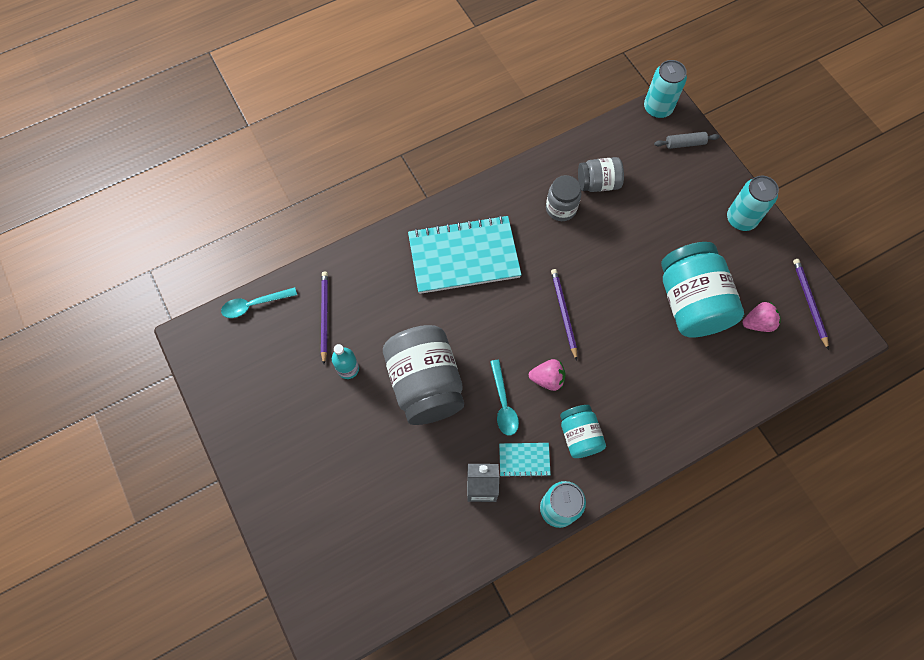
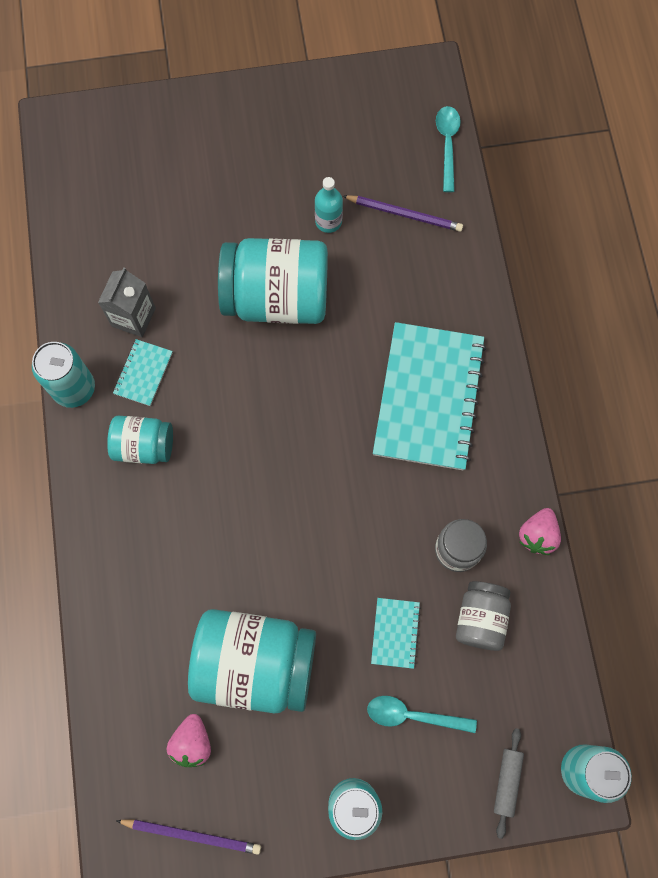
camera: 110 degrees right, 5 degrees up
grey jar [383,325,464,425] -> turquoise jar [218,238,328,324]
turquoise spoon [490,360,519,435] -> turquoise spoon moved to [367,696,477,733]
pink strawberry [529,359,566,391] -> pink strawberry moved to [519,508,561,555]
purple pencil [551,269,577,361] -> none
none -> turquoise notebook [371,598,421,669]

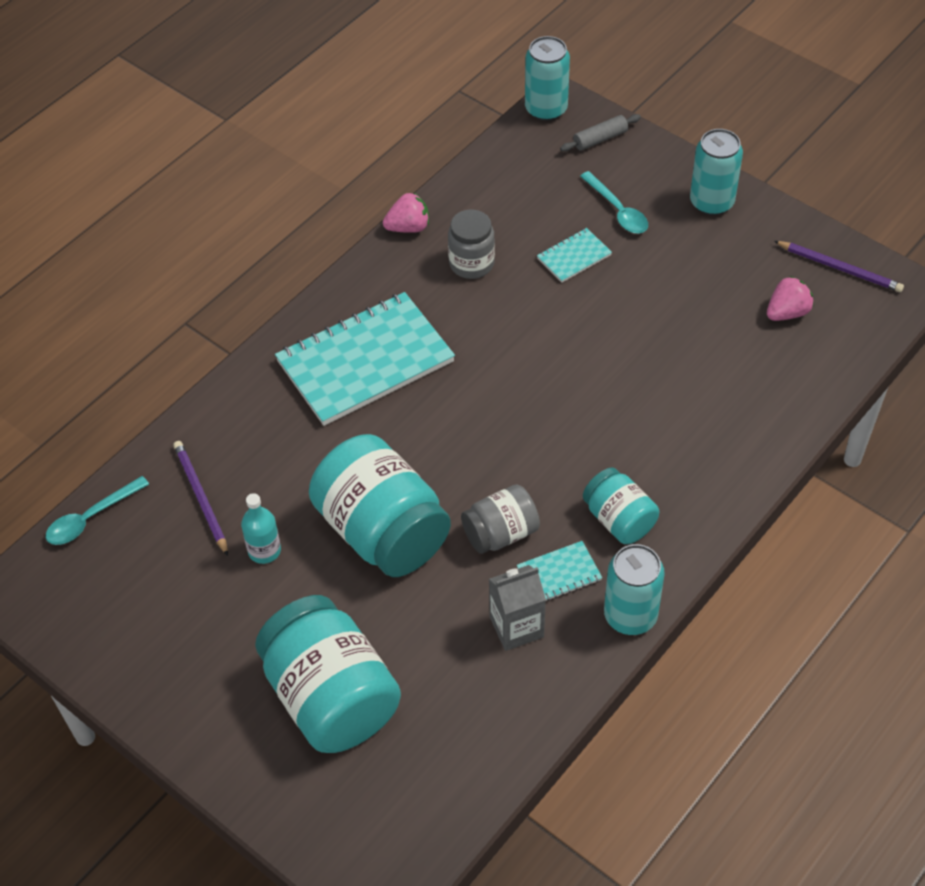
camera: 130 degrees left, 20 degrees down
purple pencil [116,819,261,855] -> purple pencil turned 150 degrees clockwise [774,241,904,292]
turquoise jar [188,609,316,713] -> turquoise jar moved to [255,595,401,753]
grey jar [456,581,511,651] -> grey jar moved to [461,485,540,554]

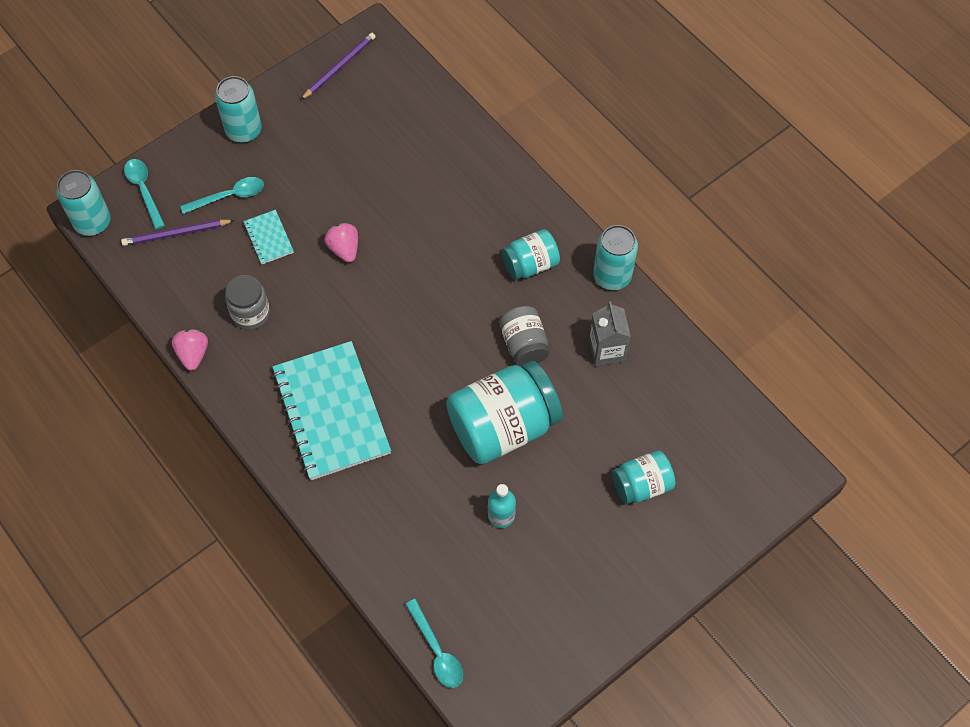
camera: 80 degrees left, 10 degrees up
purple pencil [173,441,228,556] -> purple pencil moved to [121,219,235,246]
turquoise jar [255,595,401,753] -> turquoise jar [612,451,676,504], size x0.54
turquoise notebook [517,541,602,601] -> none
grey rolling pin [560,114,641,152] -> turquoise spoon [124,159,165,229]
pink strawberry [767,276,814,321] -> pink strawberry moved to [324,223,358,262]

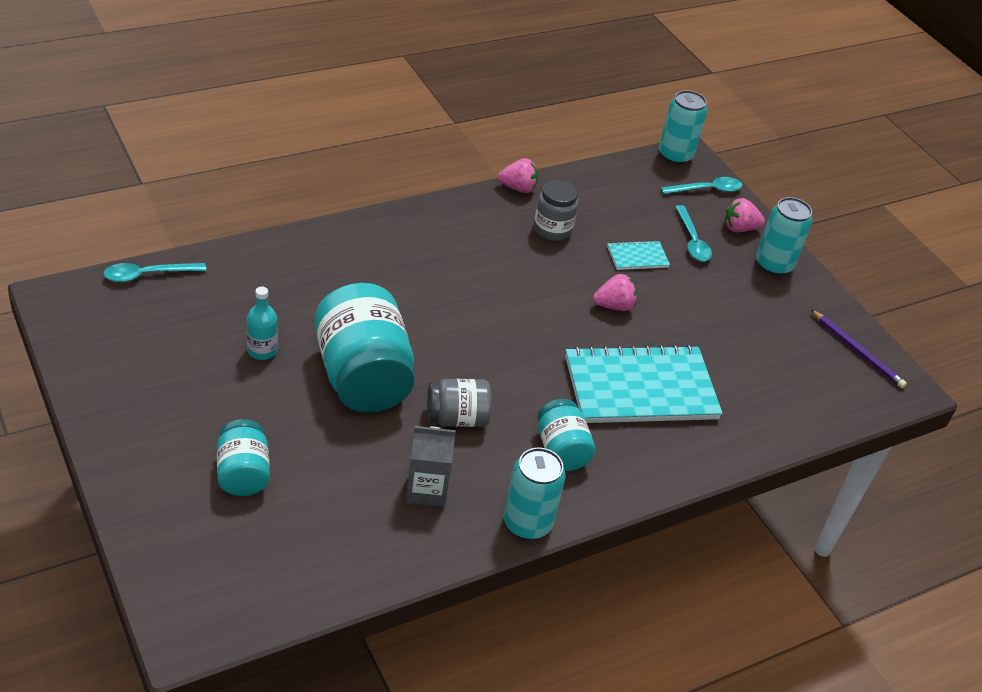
camera: 95 degrees right, 20 degrees down
purple pencil [121,219,235,246] -> none
turquoise notebook [272,341,391,480] -> turquoise notebook moved to [565,345,723,423]
none -> pink strawberry [725,198,765,232]

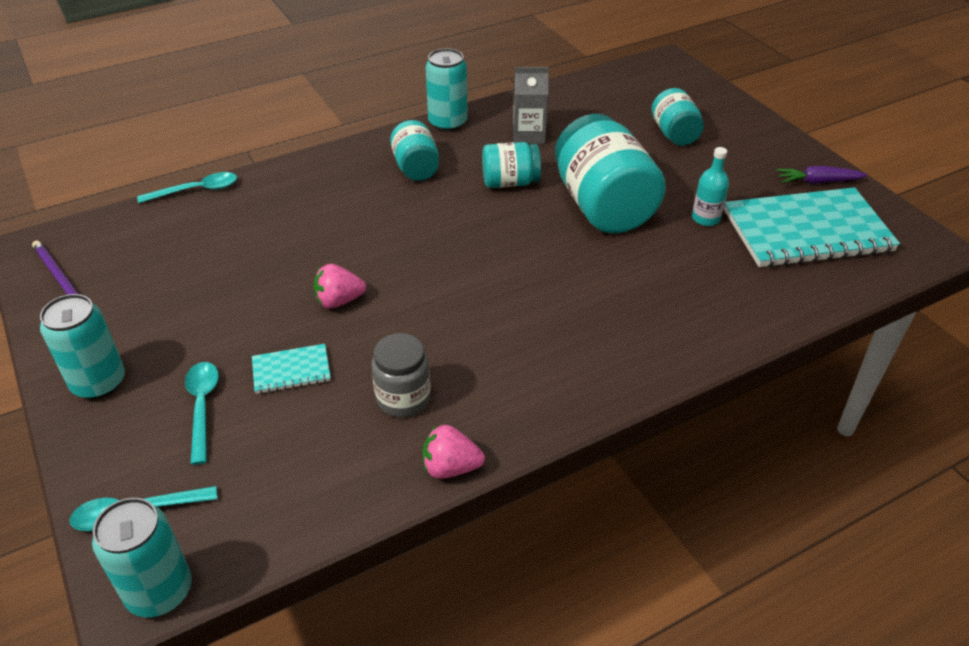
camera: 175 degrees left, 0 degrees up
turquoise spoon [104,263,206,282] -> turquoise spoon moved to [137,172,237,203]
grey jar [427,379,492,427] -> turquoise jar [482,142,541,188]
turquoise notebook [565,345,723,423] -> turquoise notebook moved to [724,187,900,268]
pink strawberry [725,198,765,232] -> none
none -> purple carrot [776,166,867,184]

